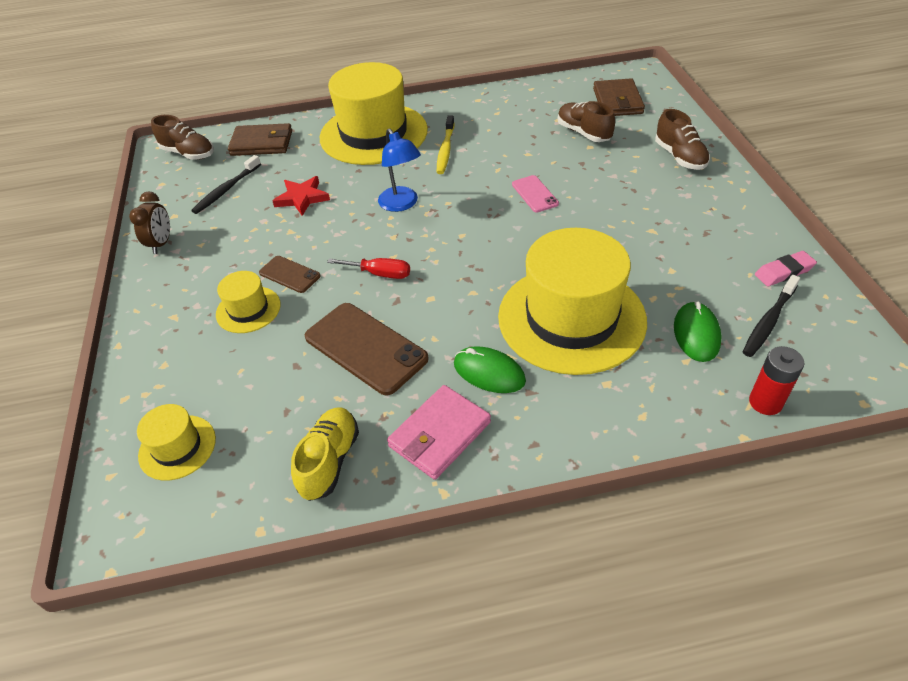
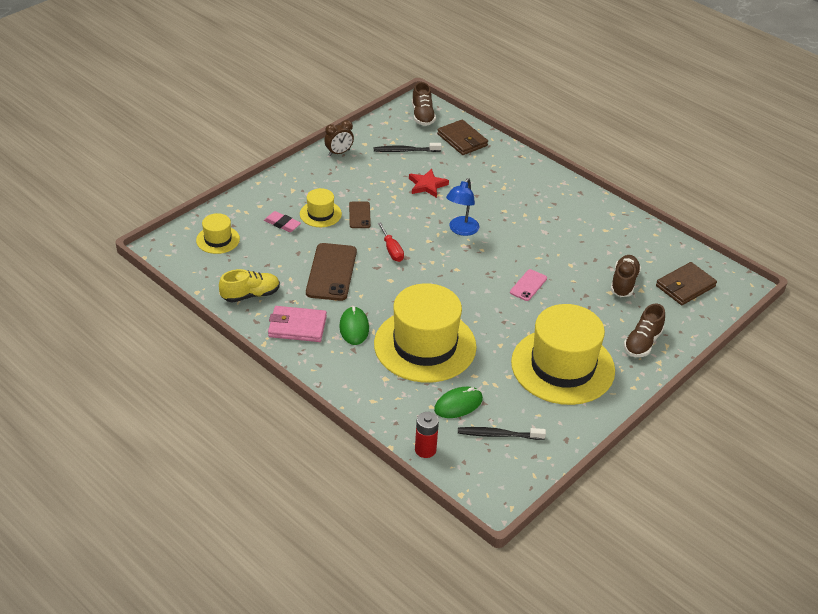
camera: 50 degrees right, 5 degrees down
yellow hat [320,62,428,165] -> yellow hat moved to [511,304,615,405]
yellow toothbrush [437,116,455,174] -> none
pink eraser [755,251,817,286] -> pink eraser moved to [264,211,301,232]

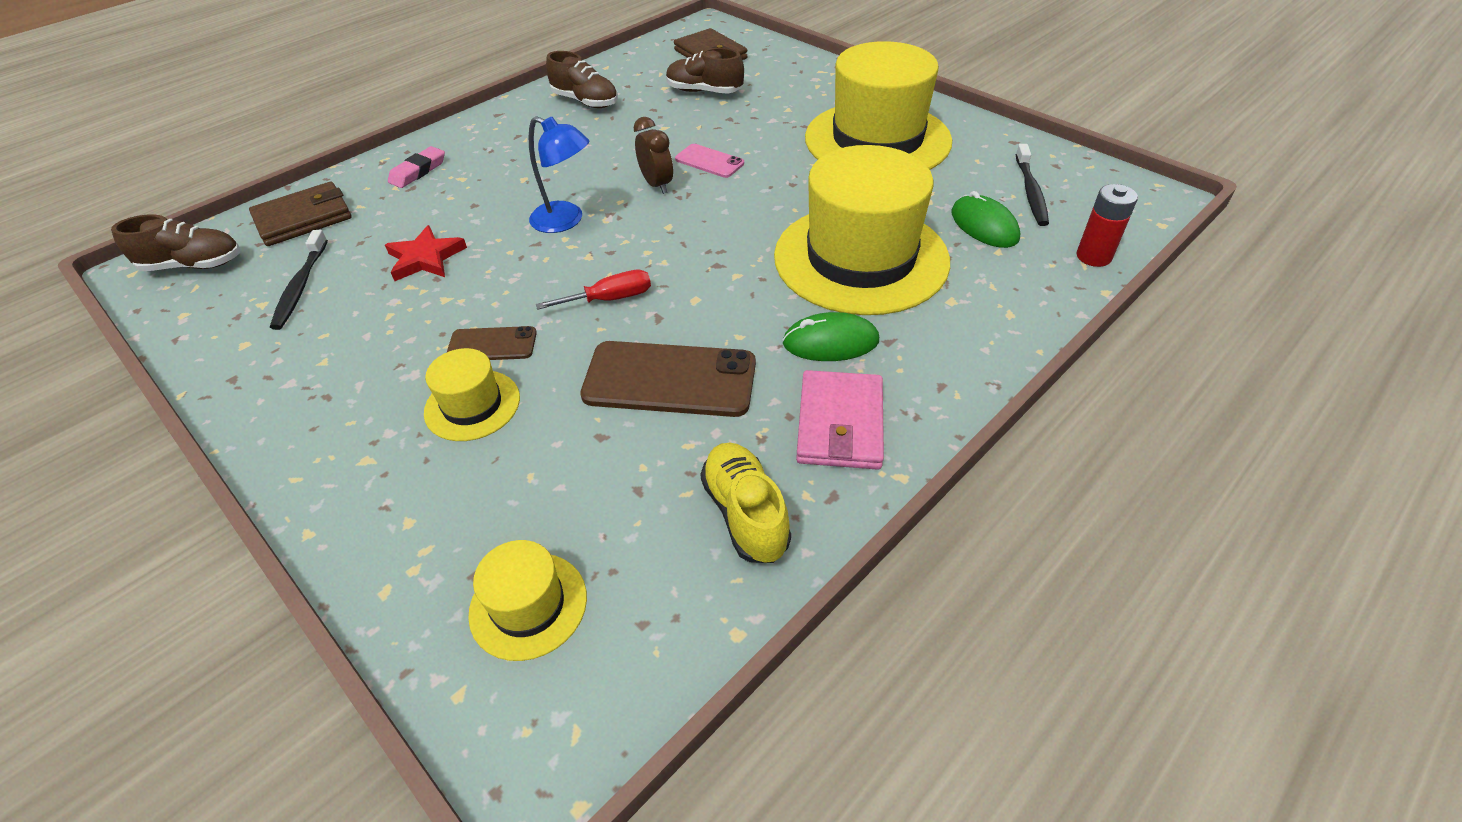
camera: 85 degrees left, 5 degrees up
pink eraser [264,211,301,232] -> pink eraser moved to [388,146,445,188]
brown clock [324,120,354,156] -> brown clock moved to [634,117,673,194]
brown shoe [624,304,665,357] -> brown shoe moved to [546,51,618,108]

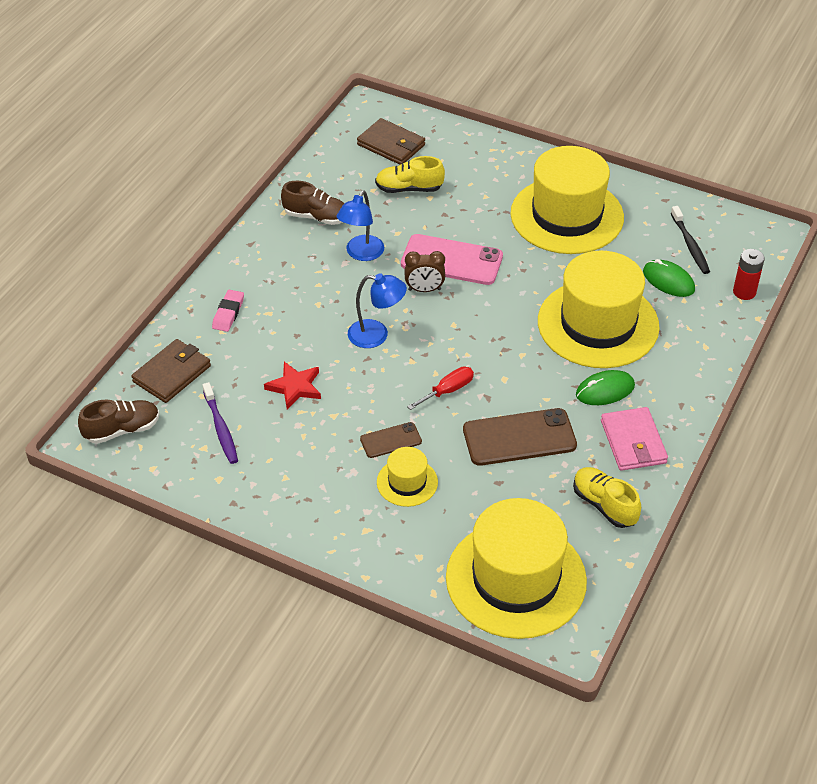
camera: 20 degrees left, 0 degrees up
black toothbrush [270,230,328,330] -> purple toothbrush [203,382,238,464]
yellow hat [468,540,587,661] -> yellow hat [446,498,587,639], size x2.17
brown clock [634,117,673,194] -> brown clock turned 135 degrees clockwise [404,251,445,292]
brown shoe [666,48,744,94] -> yellow shoe [375,156,445,193]
pink phone [675,144,744,178] -> pink phone [401,234,503,285], size x1.86
none -> blue lamp [336,190,384,261]

